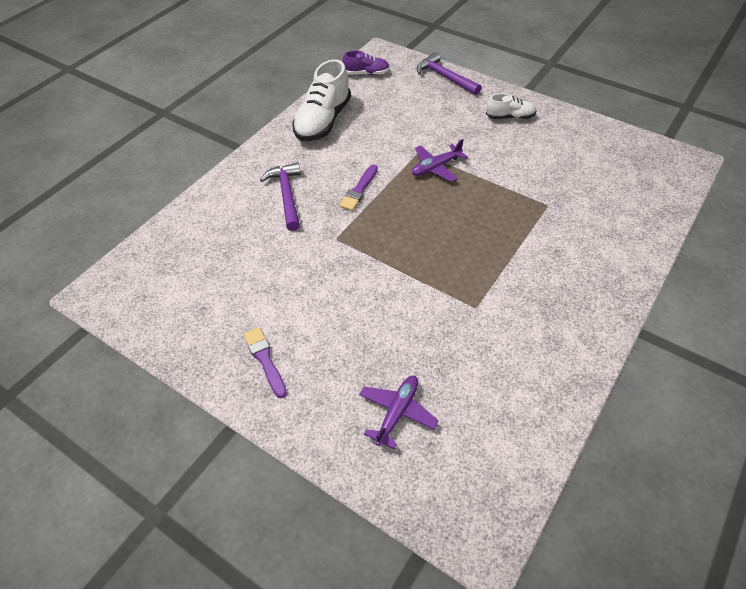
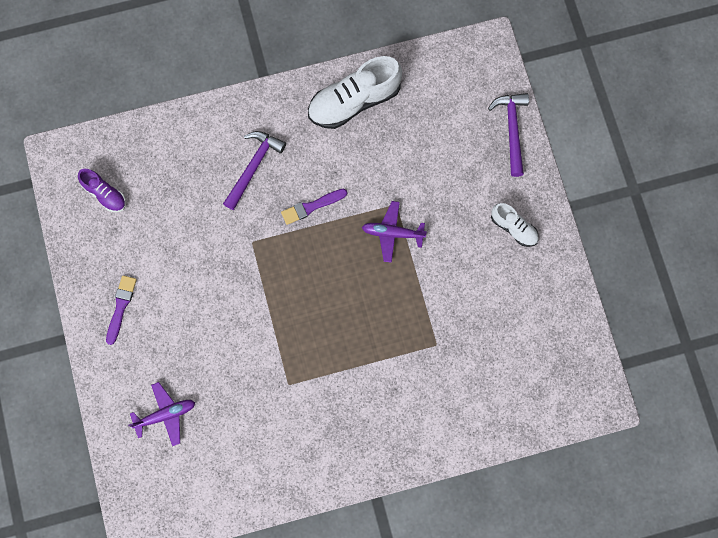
camera: 40 degrees right, 25 degrees up
purple shoe [342,51,390,75] -> purple shoe moved to [78,169,126,212]

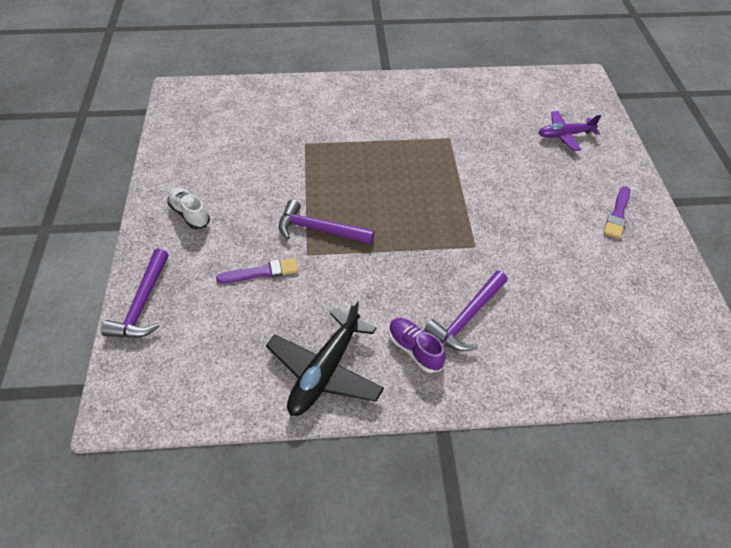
camera: 170 degrees left, 25 degrees down
purple shoe [78,169,126,212] -> purple shoe moved to [389,318,446,373]
purple brush [281,189,347,225] -> purple brush moved to [216,258,299,283]
white shoe [308,56,402,129] -> black plane [266,299,384,416]
purple plane [362,201,427,263] -> purple hammer [279,200,375,244]

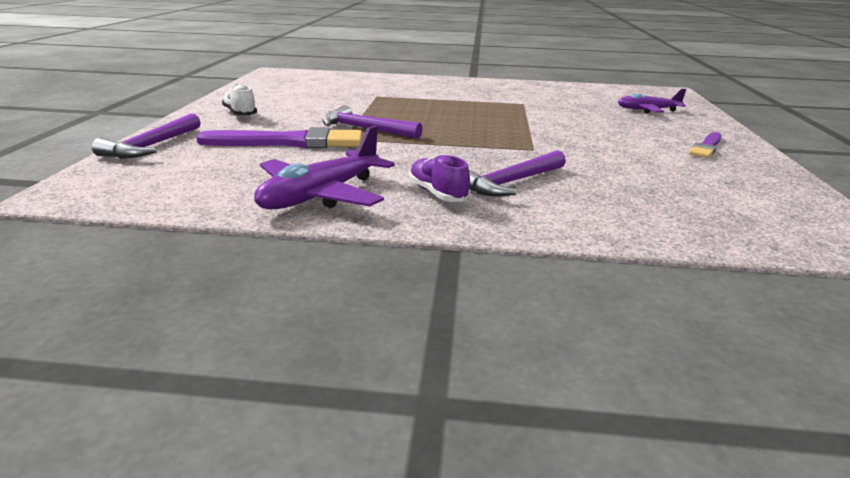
camera: 10 degrees right, 25 degrees down
purple brush [216,258,299,283] -> purple brush [196,127,362,148], size x1.80
black plane [266,299,384,416] -> purple plane [254,126,395,209]

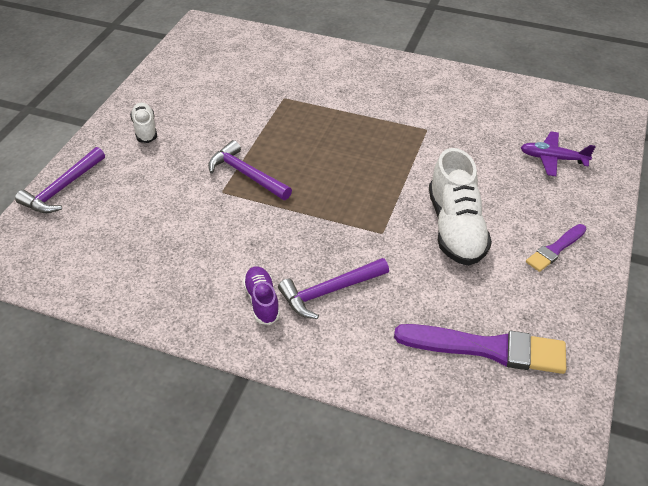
camera: 15 degrees right, 20 degrees up
purple brush [196,127,362,148] -> purple brush moved to [394,324,566,374]
purple plane [254,126,395,209] -> none
none -> white shoe [429,148,492,266]

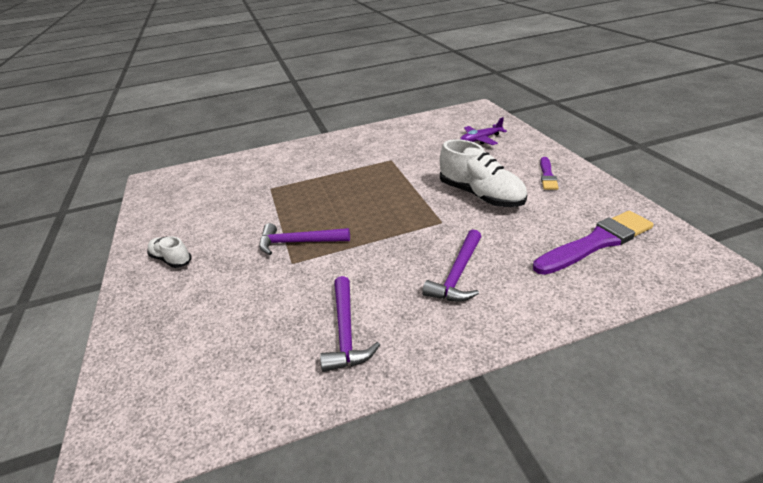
camera: 35 degrees left, 10 degrees down
purple hammer [15,147,105,213] -> purple hammer moved to [320,276,380,372]
purple shoe [243,266,280,325] -> none

